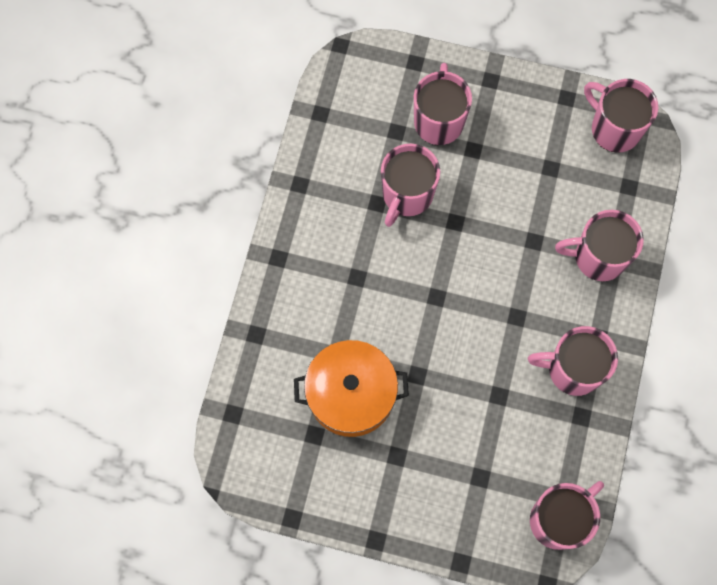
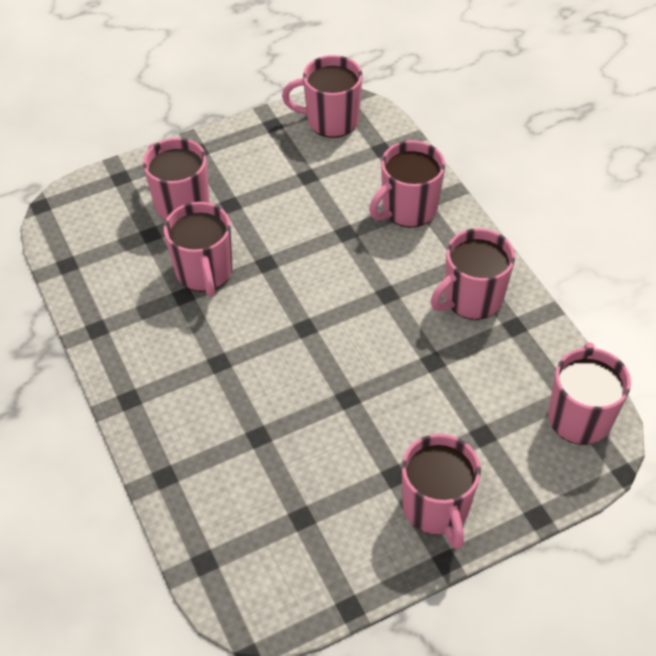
camera: 40 degrees left, 20 degrees down
orange pot [294,340,409,437] -> none
none -> pink mug [402,434,481,550]

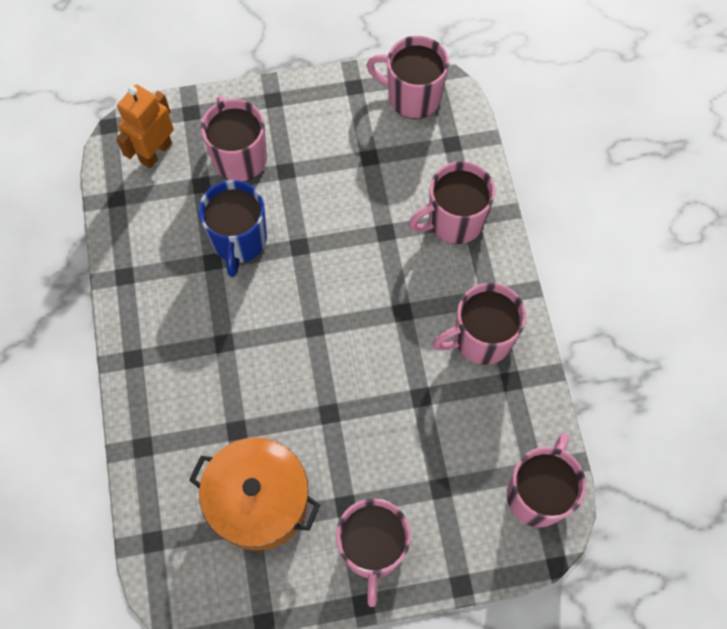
camera: 15 degrees right, 15 degrees up
pink mug [164,202,233,297] -> blue mug [198,180,267,277]
none -> orange robot [116,84,174,168]
none -> orange pot [189,438,320,551]

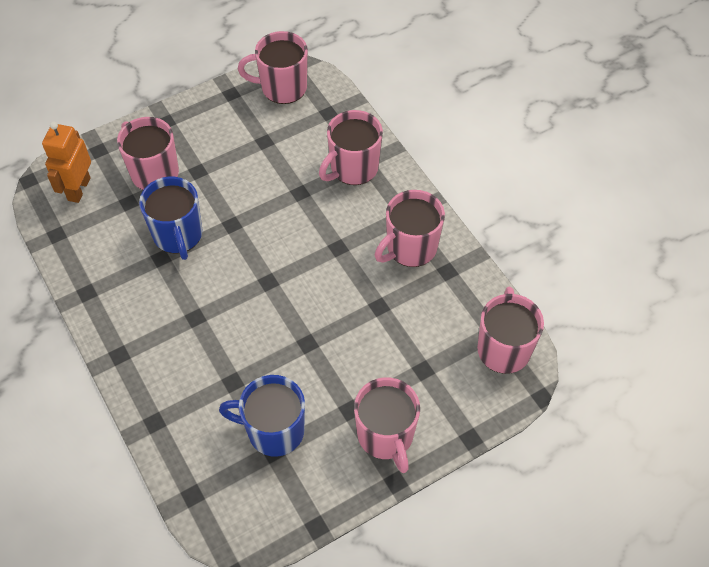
camera: 20 degrees left, 10 degrees down
orange pot [189,438,320,551] -> blue mug [219,375,305,457]

